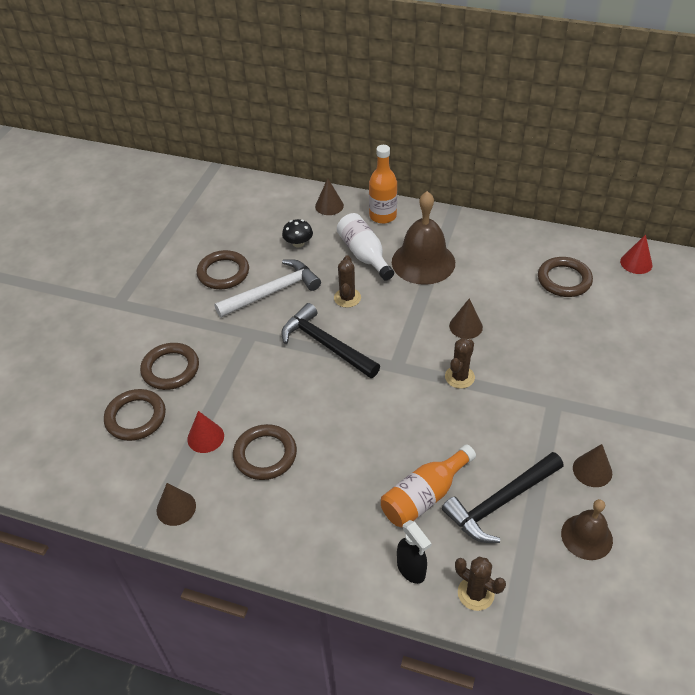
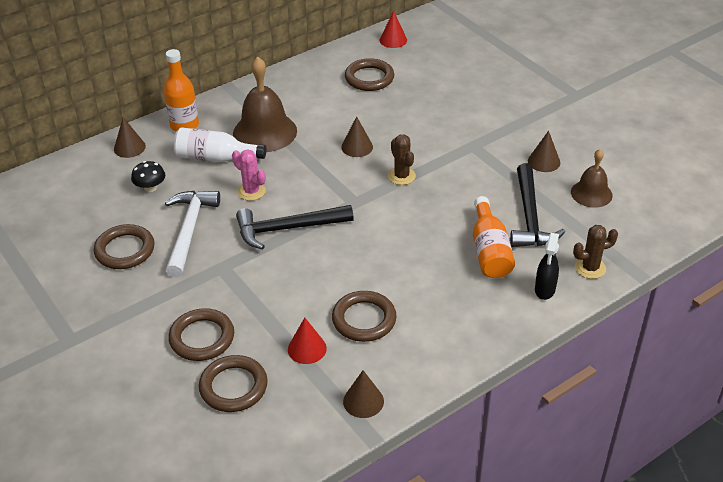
camera: 55 degrees left, 5 degrees down
brown cactus [334,255,361,308] -> pink cactus [232,149,266,201]
black spray bottle [397,520,432,584] -> black spray bottle turned 105 degrees clockwise [535,233,559,300]

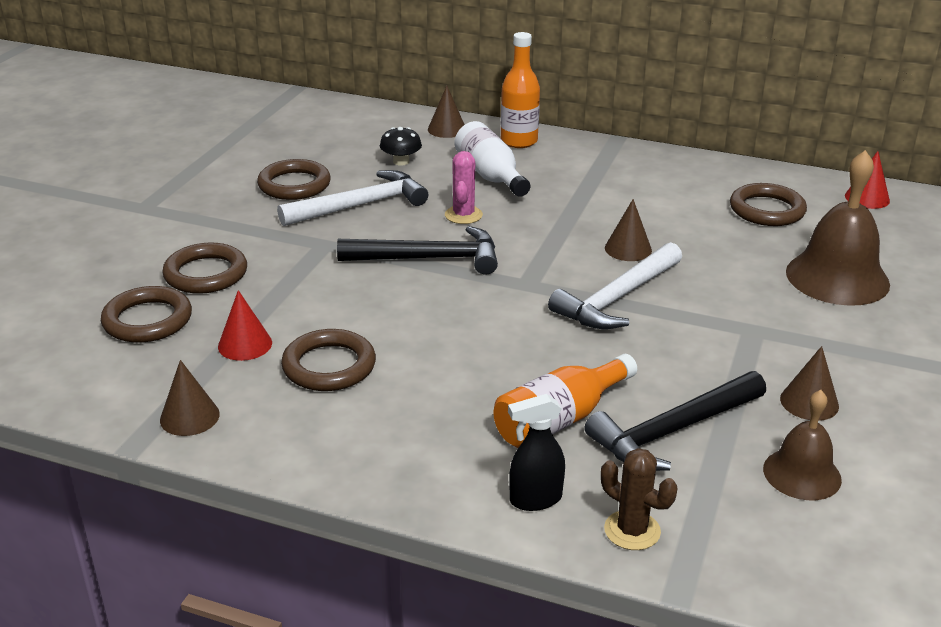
camera: 55 degrees right, 10 degrees down
brown bell [233,56,297,152] -> brown bell moved to [786,150,890,306]
black hammer [236,205,354,250] -> black hammer turned 135 degrees clockwise [337,226,498,275]
brown cactus [388,134,416,185] -> white hammer [548,242,682,329]

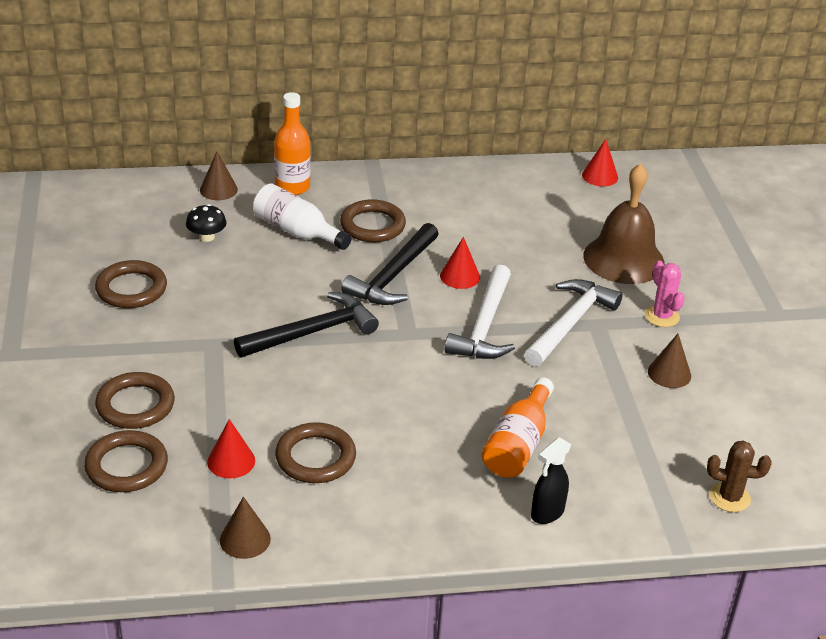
camera: 30 degrees left, 5 degrees up
white hammer [277,170,428,226] -> white hammer moved to [524,279,622,367]
pink cactus [445,151,483,224] -> pink cactus moved to [645,260,685,327]
black hammer [584,371,766,471] -> black hammer moved to [341,223,439,305]
brown cactus [601,448,677,550] -> brown cactus moved to [707,441,772,512]
brown cone [605,199,652,261] -> red cone [440,237,480,289]
brown ring [730,183,807,226] -> brown ring moved to [340,199,406,242]
brown bell [763,390,842,500] -> none

